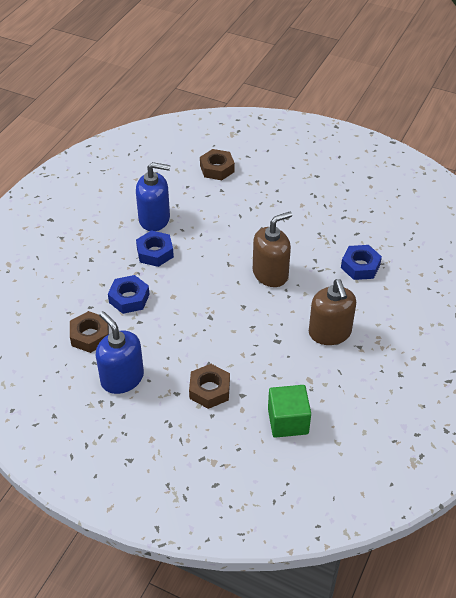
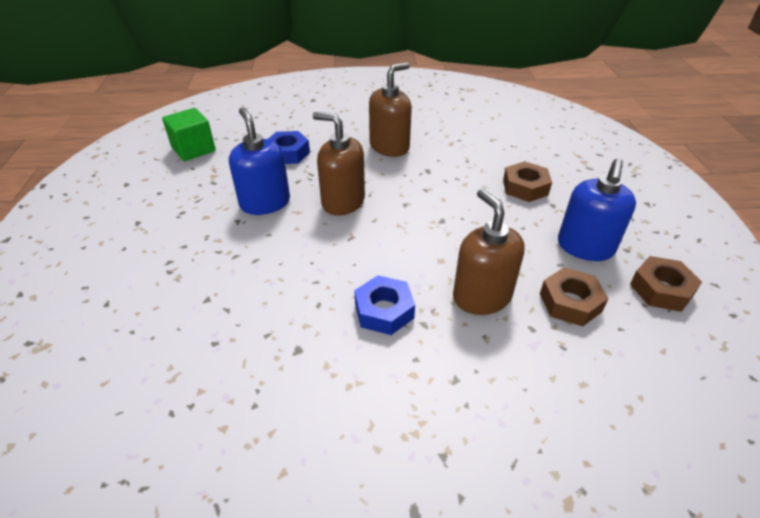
camera: 120 degrees left, 5 degrees down
blue nut [108,275,150,314] -> brown soap dispenser [453,189,525,315]
blue soap dispenser [136,162,170,231] -> blue soap dispenser moved to [229,107,290,215]
brown nut [200,149,235,180] -> brown nut moved to [630,256,702,312]
green cube [268,385,311,438] -> green cube moved to [162,108,216,161]

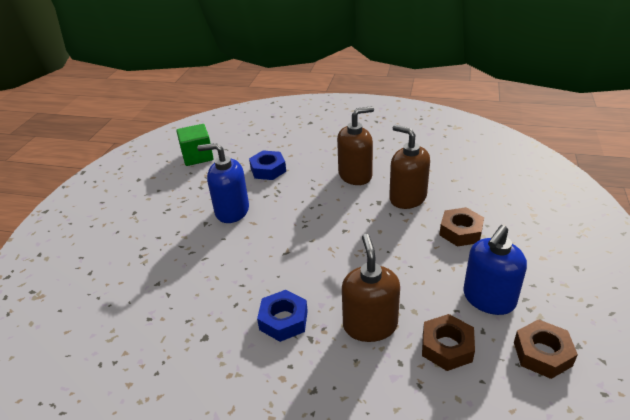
camera: 20 degrees right, 5 degrees down
blue soap dispenser [229,107,290,215] -> blue soap dispenser turned 75 degrees counterclockwise [197,143,249,223]
brown soap dispenser [313,112,365,216] -> brown soap dispenser moved to [389,125,430,209]

